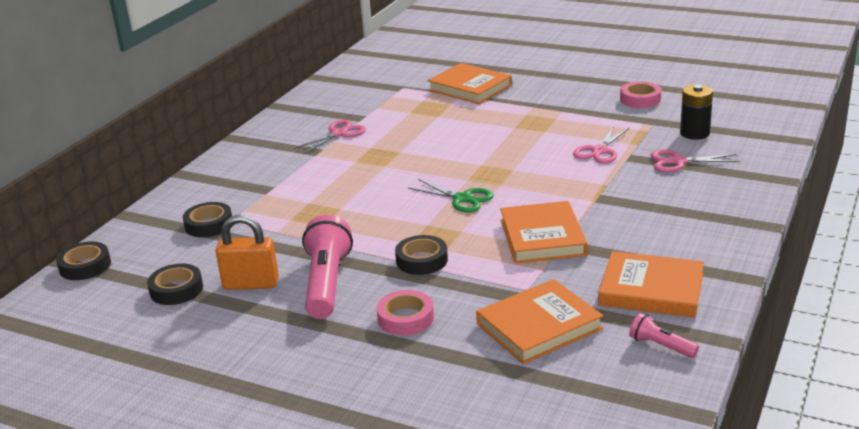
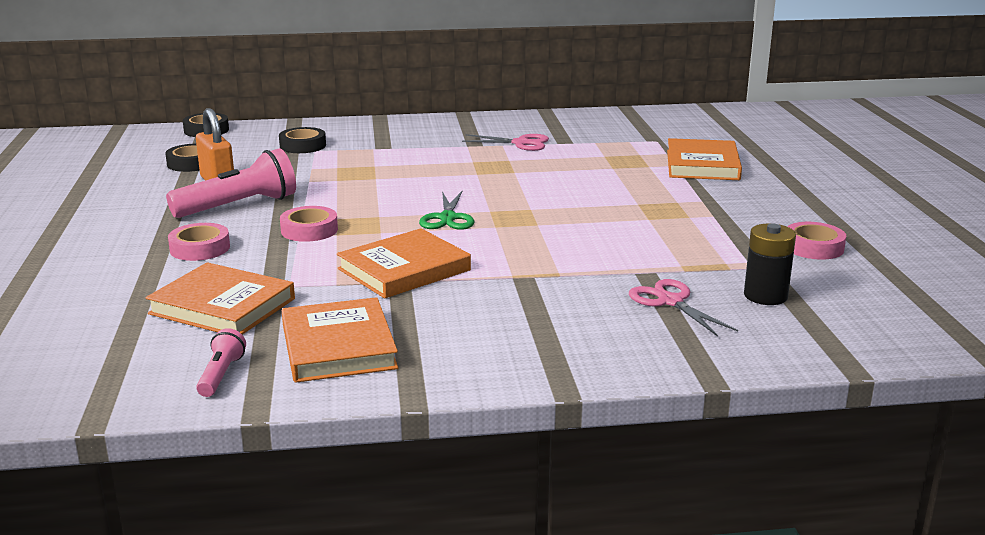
camera: 55 degrees right, 5 degrees down
black tape [395,235,448,275] -> pink tape [280,206,338,242]
pink scissors [573,127,629,164] -> none

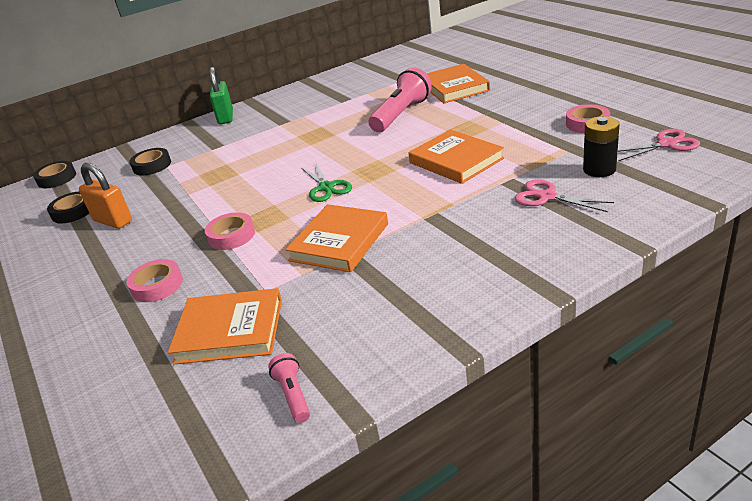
camera: 20 degrees left, 10 degrees up
pink flashlight [166,148,296,218] -> pink flashlight moved to [369,67,432,132]
orange book [282,297,398,383] -> orange book moved to [408,130,504,184]
pink scissors [462,134,549,151] -> pink scissors moved to [618,129,700,161]
none -> green padlock [209,67,233,124]

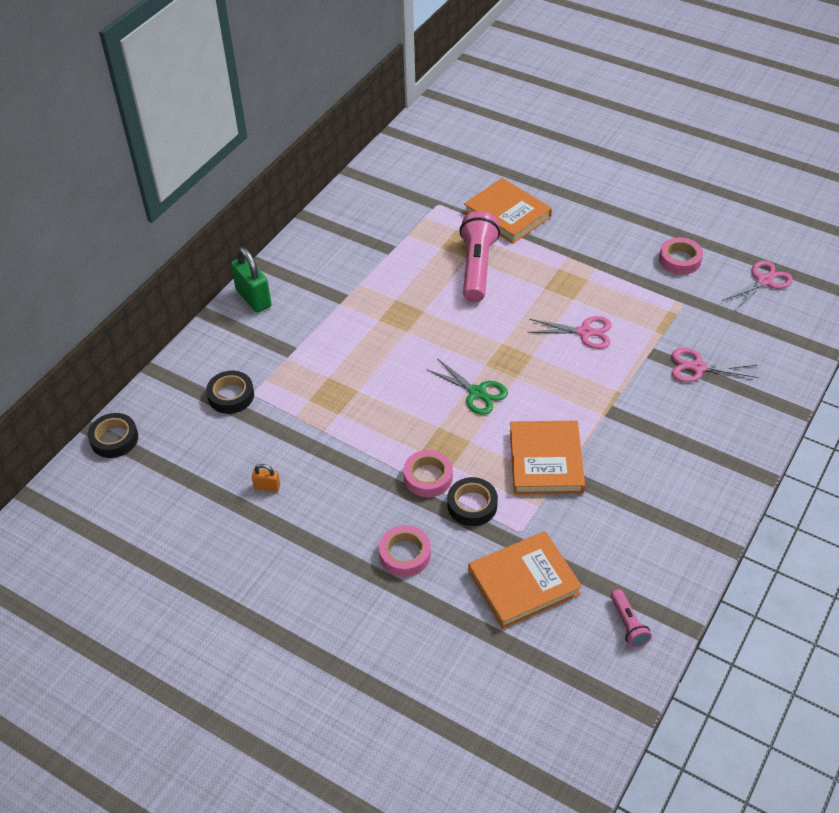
camera: 30 degrees left, 15 degrees up
black tape [47,192,89,224] -> black tape moved to [447,477,498,526]
orange padlock [79,163,132,229] -> orange padlock [252,464,280,492], size x0.50
pink flashlight [268,353,310,423] -> pink flashlight turned 150 degrees counterclockwise [611,589,652,648]
orange book [408,130,504,184] -> pink scissors [528,316,612,349]
black battery [583,116,620,177] -> none

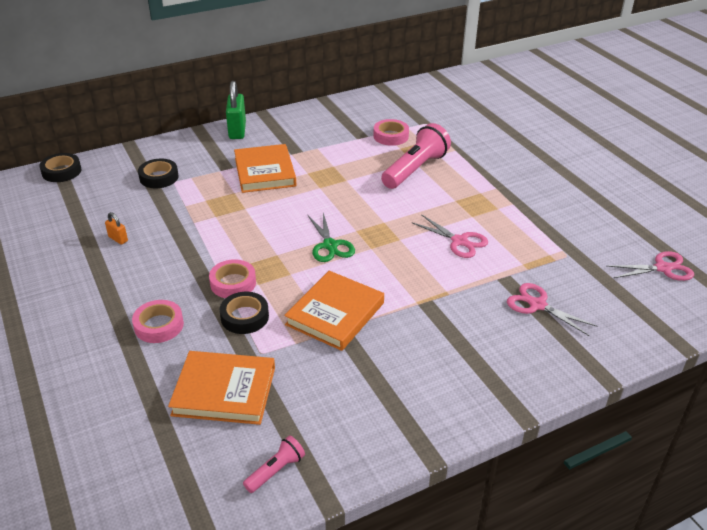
camera: 30 degrees right, 10 degrees down
orange book [464,178,552,244] -> orange book moved to [234,144,296,193]
pink flashlight [611,589,652,648] -> pink flashlight turned 150 degrees counterclockwise [243,436,305,493]
pink tape [659,237,703,275] -> pink tape moved to [373,119,409,146]

